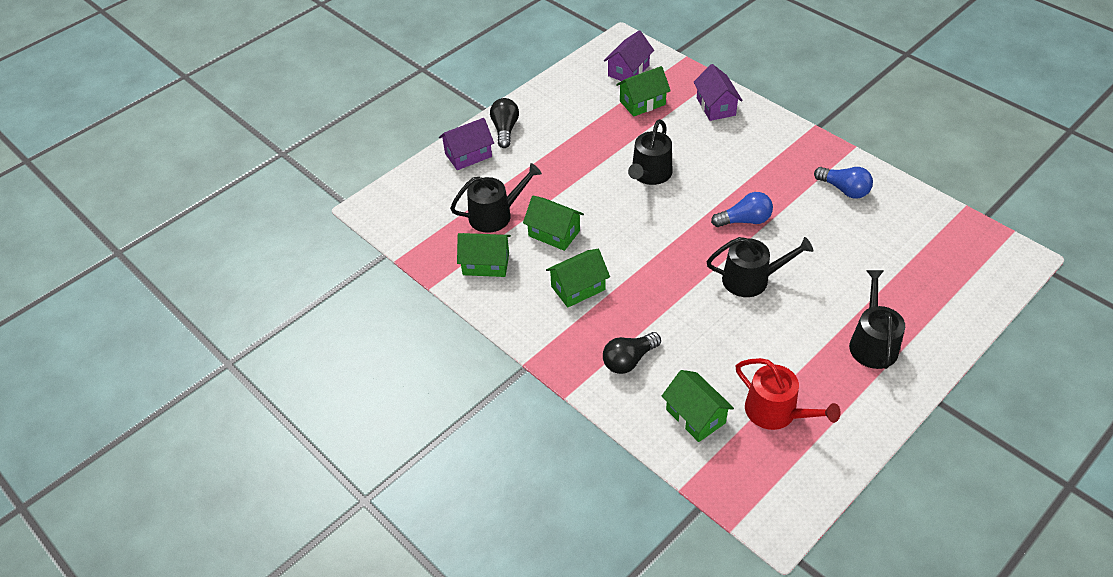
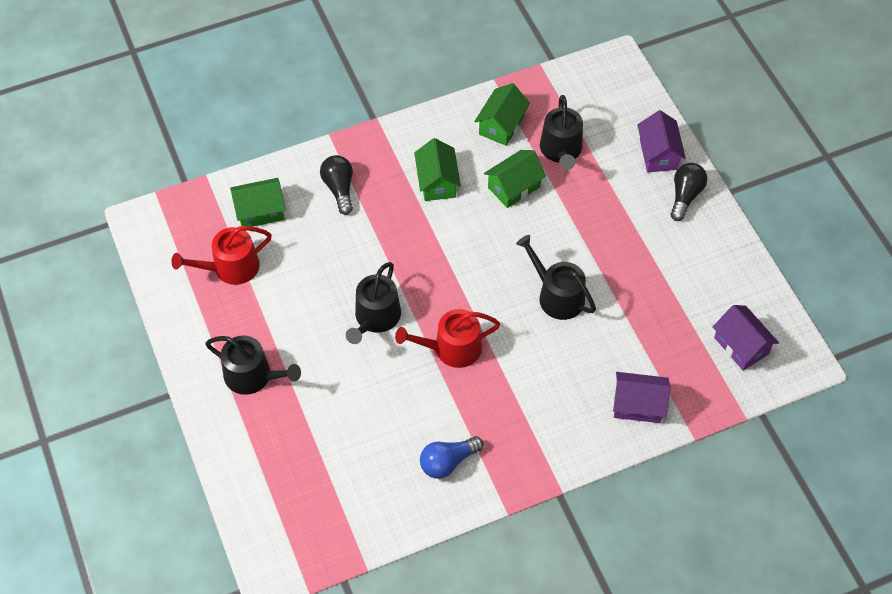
camera: 110 degrees right, 10 degrees up
black light bulb [490,98,519,148] -> black light bulb turned 90 degrees counterclockwise [670,163,707,221]
green house [616,66,671,117] -> none
blue light bulb [711,192,773,227] -> red watering can [395,309,500,368]

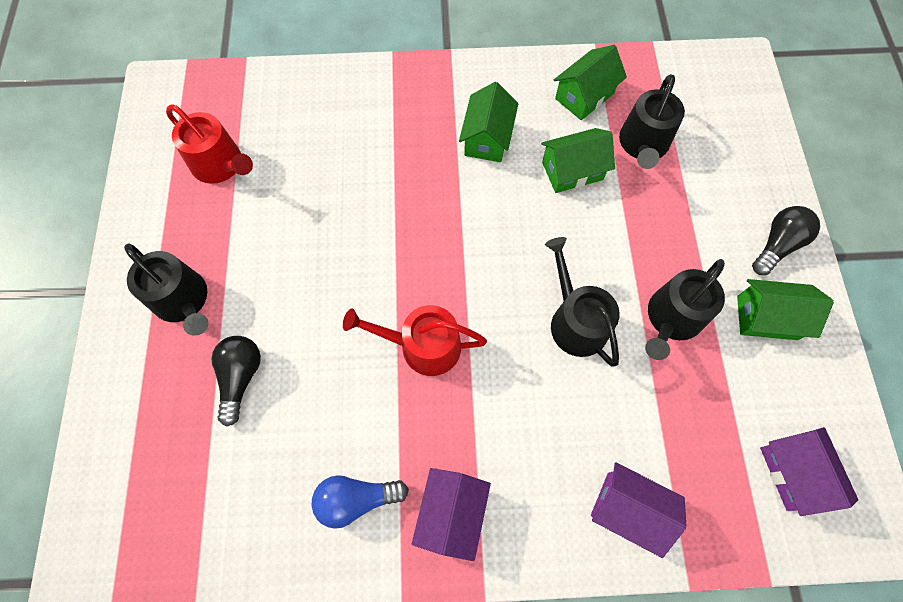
camera: 20 degrees right, 10 degrees up
red watering can [171,226,272,285] -> red watering can turned 135 degrees counterclockwise [166,104,253,184]
green house [230,178,286,227] -> green house moved to [737,279,834,340]
black light bulb [320,155,353,215] -> black light bulb moved to [211,336,261,426]
black watering can [346,262,401,344] -> black watering can moved to [645,259,725,360]
purple house [637,110,686,173] -> purple house moved to [412,468,491,561]

